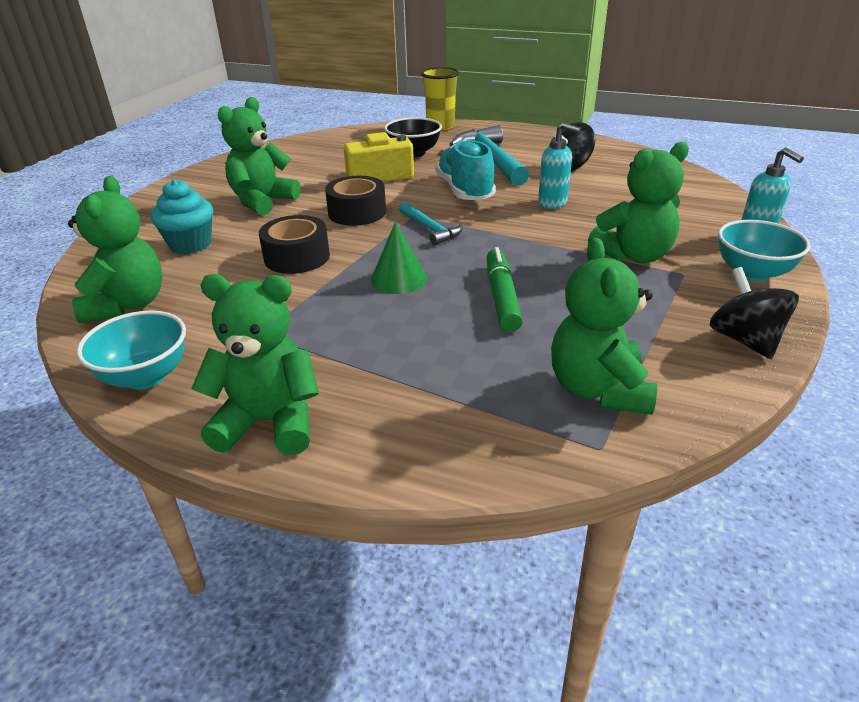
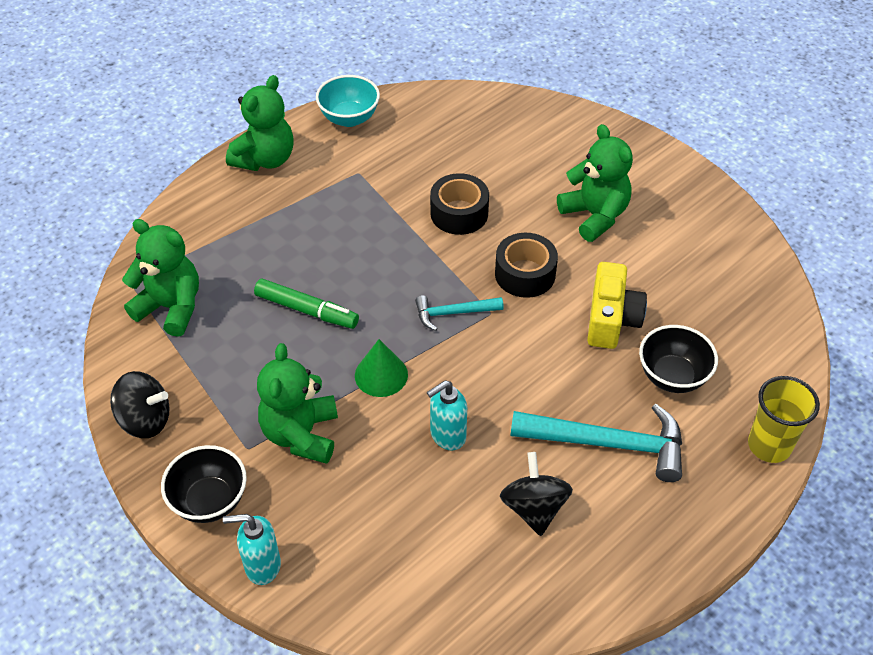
camera: 115 degrees right, 15 degrees up
green teddy bear [68,176,163,323] -> none
turquoise cupcake [151,179,213,254] -> none
green cone [371,222,427,294] -> green cone moved to [355,339,408,397]
turquoise shoe [435,139,496,200] -> none
turquoise bowl [718,220,810,282] -> black bowl [161,445,247,523]

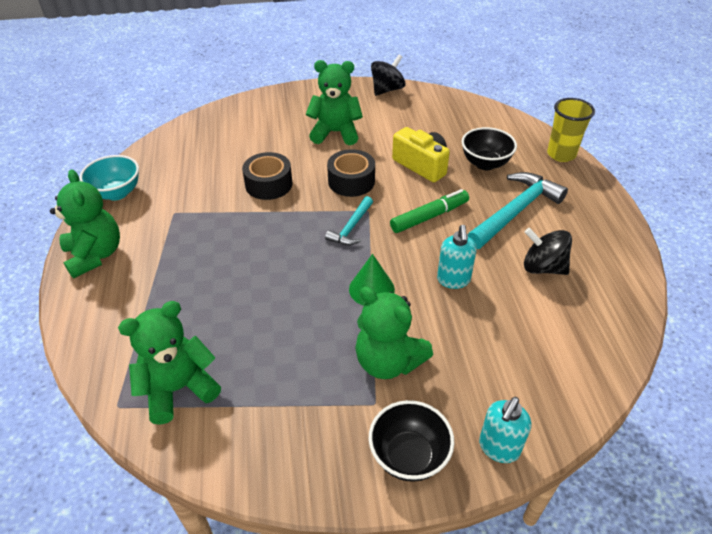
camera: 55 degrees left, 5 degrees down
black spinning top [110,371,170,438] -> black spinning top moved to [371,54,406,96]
green marker [254,279,359,329] -> green marker moved to [390,189,469,233]

